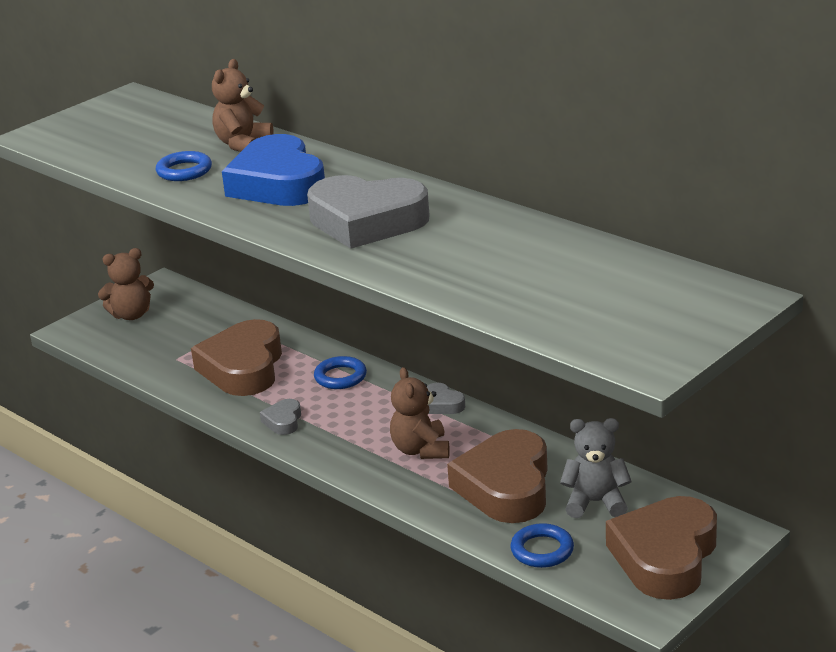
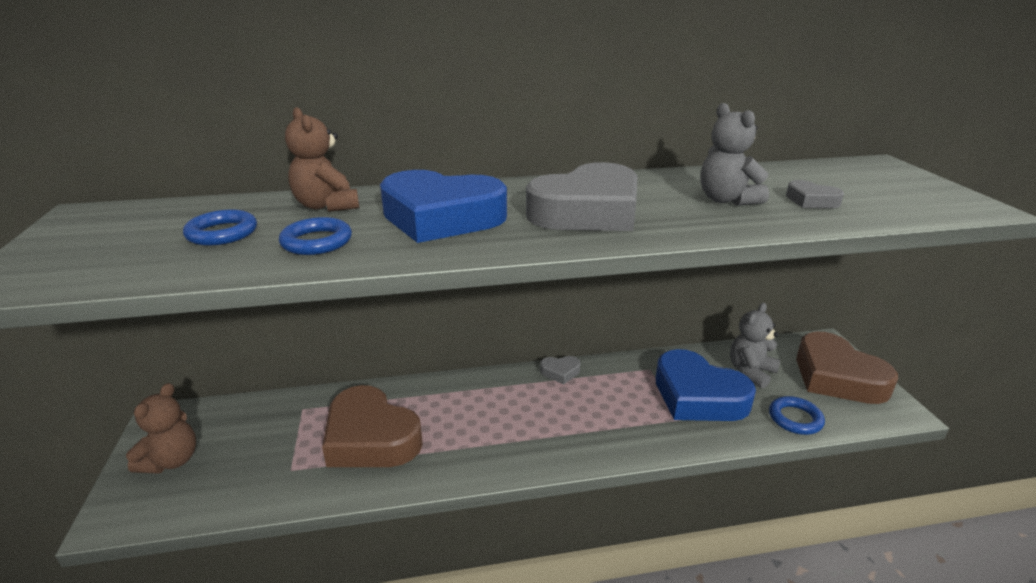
camera: 55 degrees left, 0 degrees up
grey heart [260,399,301,435] -> grey heart moved to [786,180,844,208]
blue ring [314,356,367,389] -> blue ring moved to [183,210,257,246]
brown teddy bear [390,367,450,459] -> none
brown heart [447,429,548,523] -> blue heart [656,349,756,421]
none -> grey teddy bear [700,103,769,206]

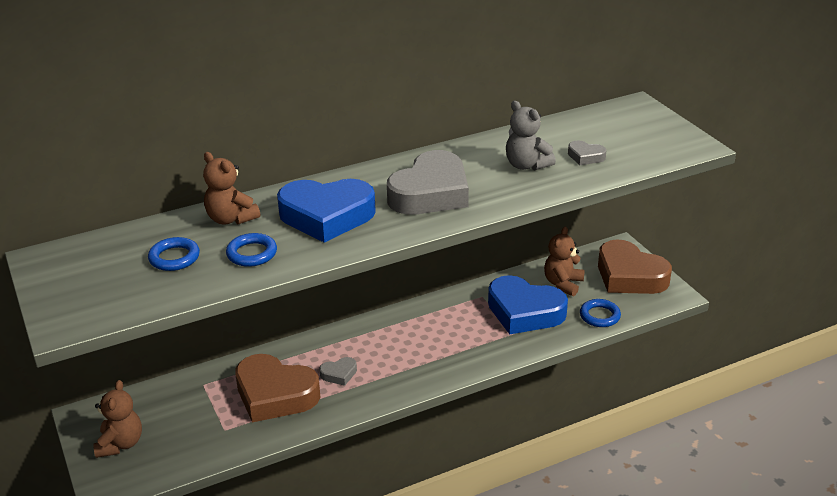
camera: 15 degrees left, 5 degrees up
grey heart [540,356,581,384] -> grey heart moved to [319,357,357,386]
grey teddy bear [730,303,780,388] -> brown teddy bear [544,227,585,296]

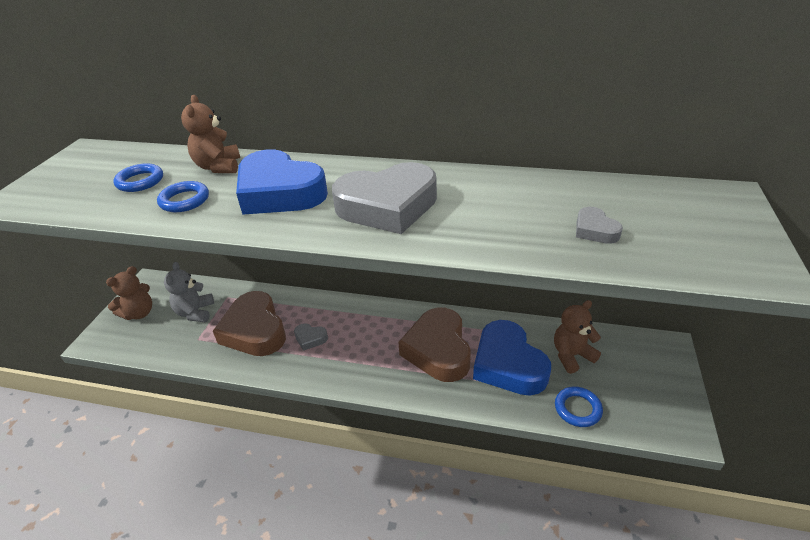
camera: 40 degrees right, 5 degrees up
grey teddy bear [506,101,556,170] -> grey teddy bear moved to [164,262,214,322]
brown heart [598,239,672,294] -> brown heart moved to [398,307,471,382]

